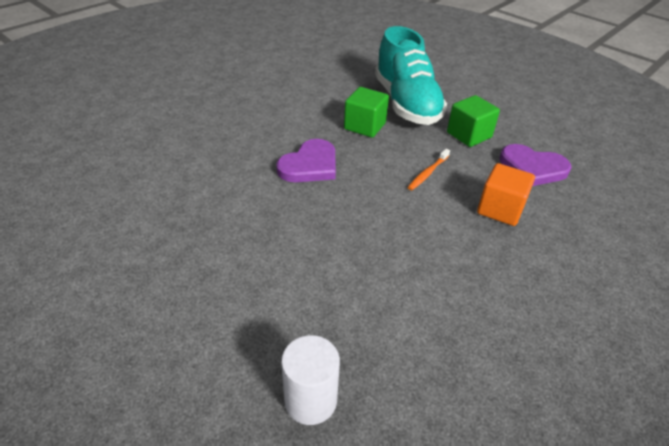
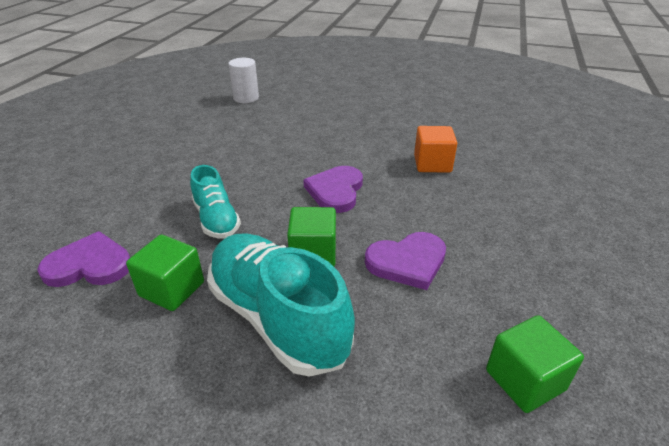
camera: 155 degrees right, 5 degrees down
orange toothbrush [408,149,450,190] -> turquoise shoe [190,165,241,239]
orange cube [477,163,535,226] -> orange cube moved to [414,126,457,173]
none -> purple heart [365,232,446,290]
none -> green cube [486,315,584,413]

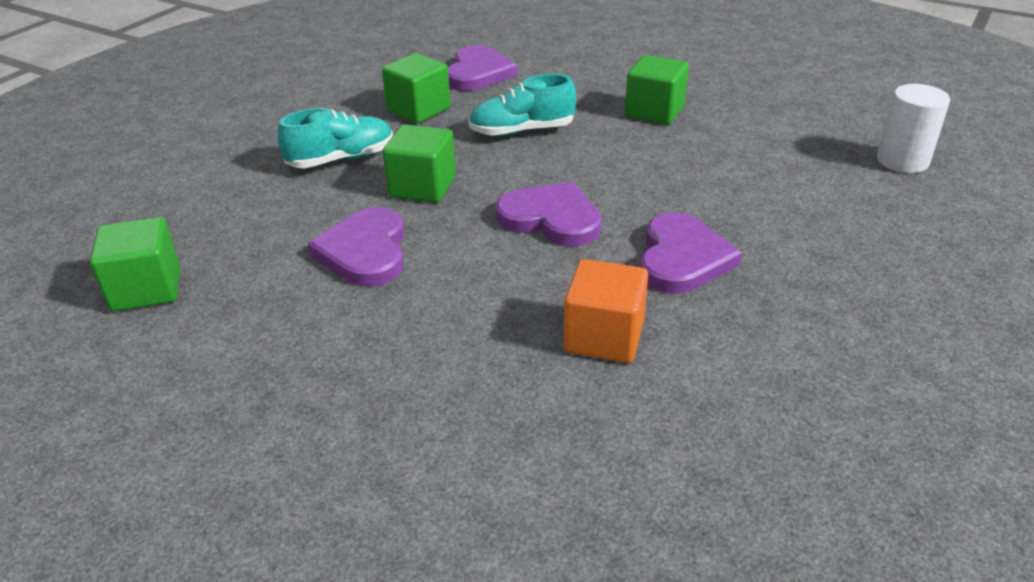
camera: 105 degrees right, 0 degrees up
turquoise shoe [207,233,355,377] -> turquoise shoe [278,108,393,168], size x0.57
none -> green cube [625,55,689,125]
none -> purple heart [640,213,742,294]

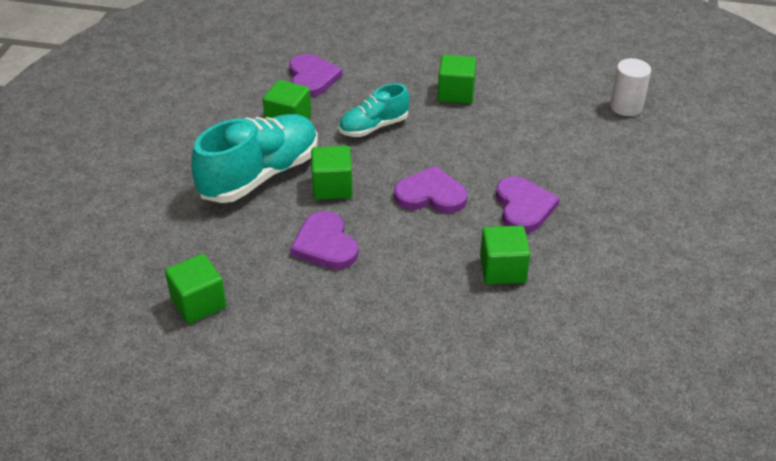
camera: 20 degrees left, 5 degrees up
turquoise shoe [278,108,393,168] -> turquoise shoe [191,114,318,203], size x1.76
orange cube [564,259,648,363] -> green cube [480,226,530,284]

